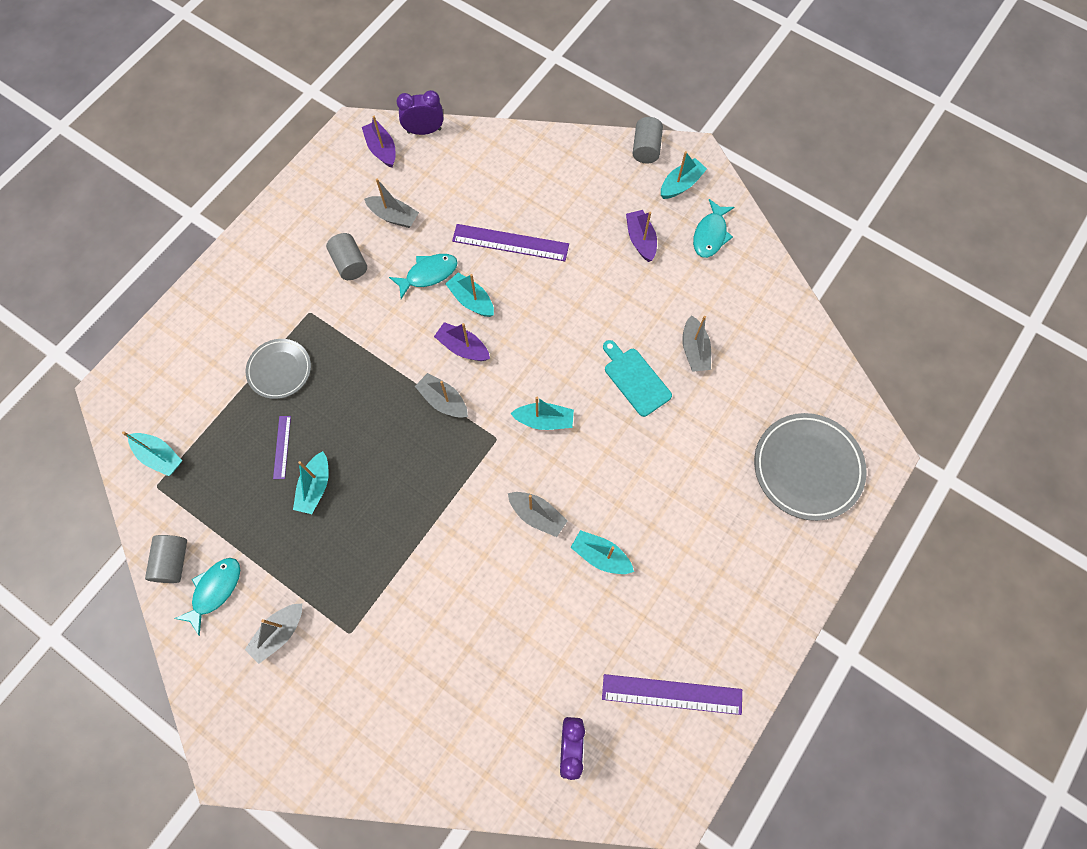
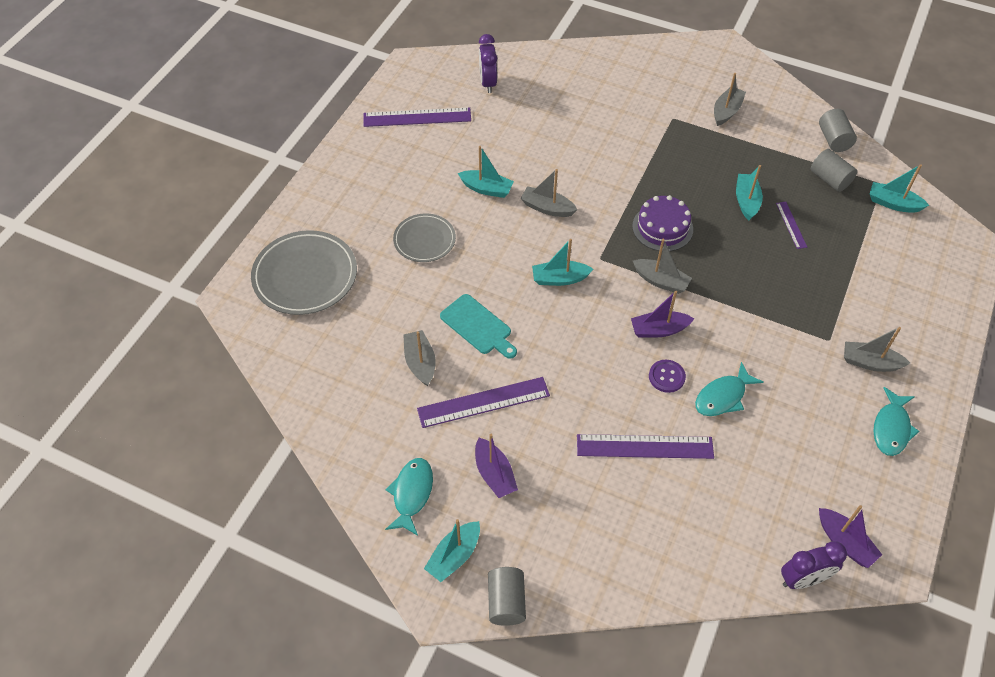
camera: 170 degrees right, 15 degrees down
turquoise fish [174,558,240,636] -> turquoise fish moved to [873,387,919,456]
grey plate [246,339,311,399] -> grey plate moved to [393,214,456,262]
grey cylinder [326,233,367,280] -> grey cylinder moved to [811,149,857,192]
grey boat [364,179,419,228] -> grey boat moved to [844,327,910,372]
purple boat [434,322,490,361] -> purple boat turned 150 degrees clockwise [631,291,694,338]
turquoise boat [446,272,494,317] -> purple button [649,360,686,393]
none -> purple ruler [417,377,550,428]
none -> purple cake [632,195,693,251]

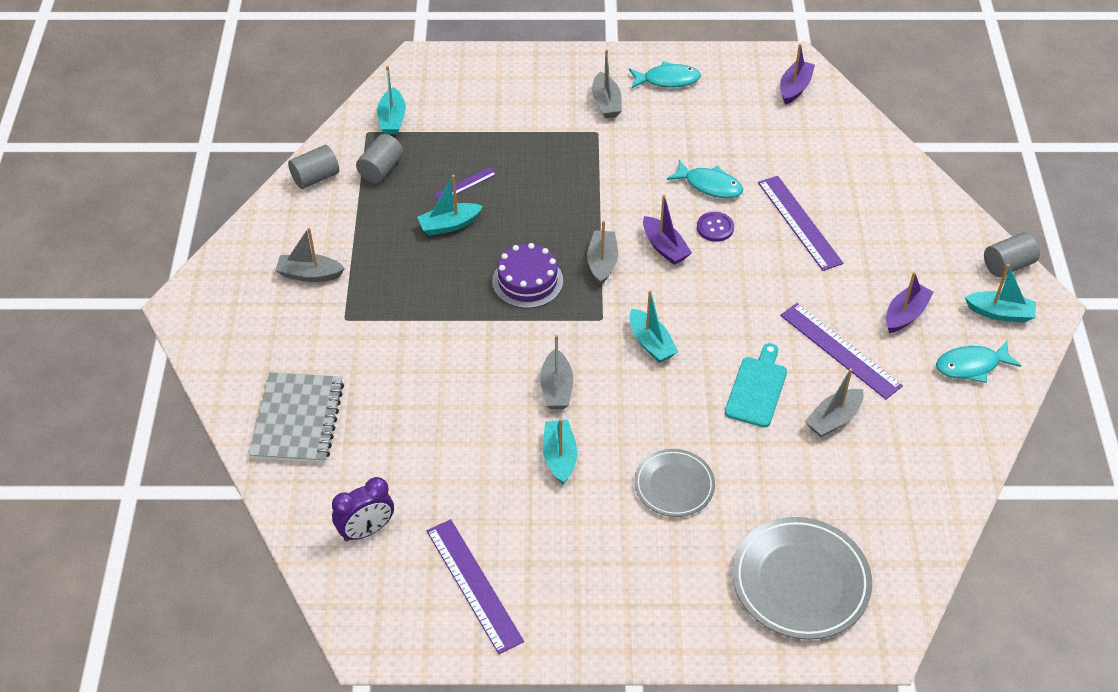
camera: 115 degrees left, 5 degrees down
purple clock [781,541,847,589] -> none
none -> grey notebook [249,372,344,463]

